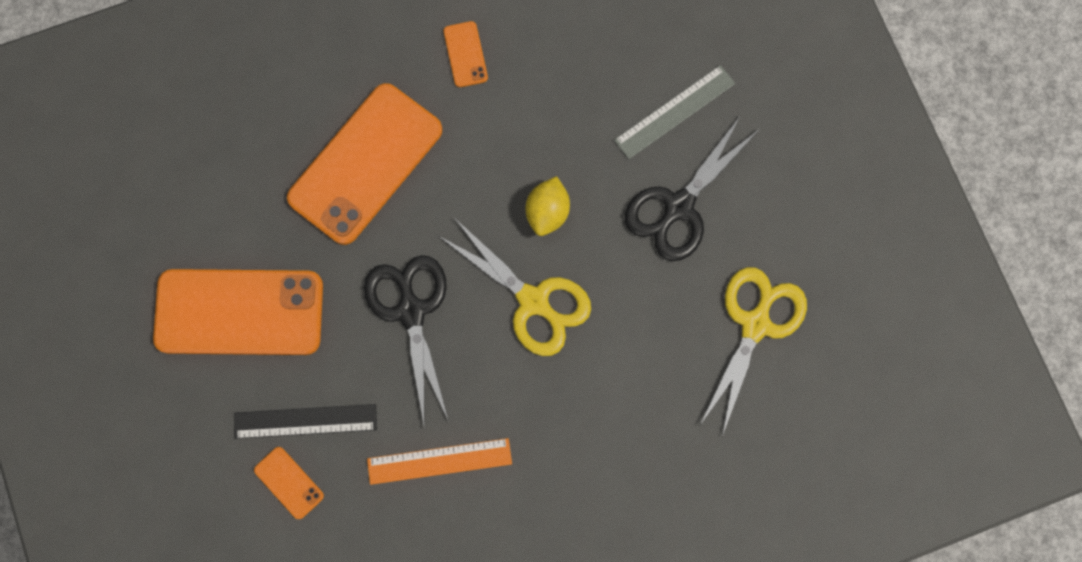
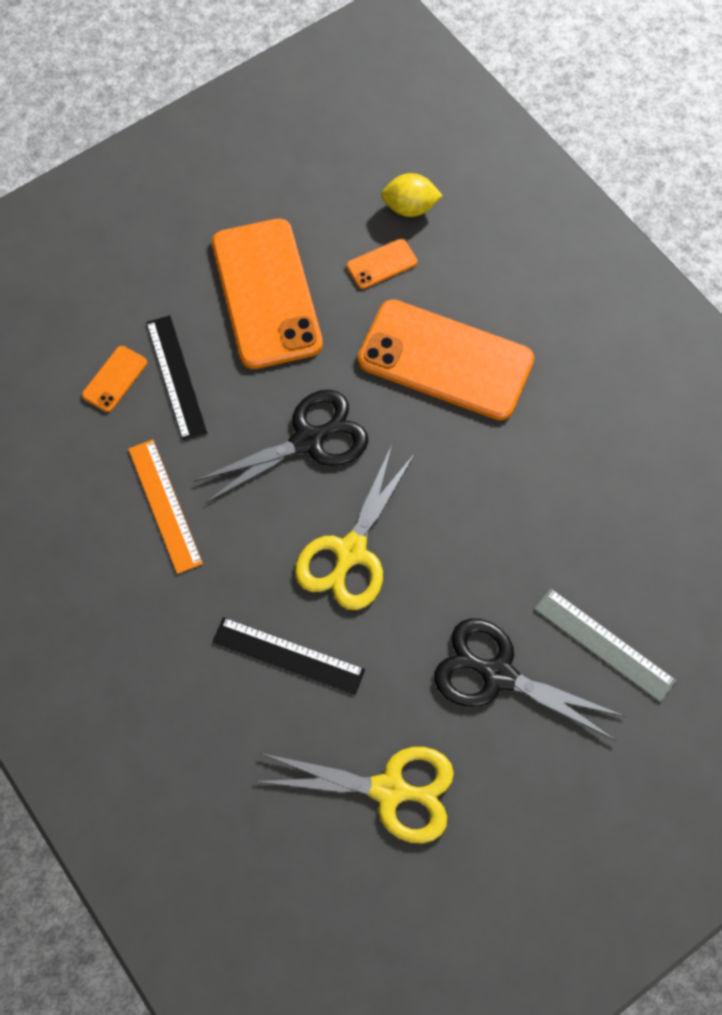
camera: 75 degrees right, 10 degrees down
orange phone [444,21,488,87] -> orange phone moved to [347,239,417,289]
yellow lemon [526,176,570,236] -> yellow lemon moved to [381,173,443,217]
none -> black ruler [212,617,365,695]

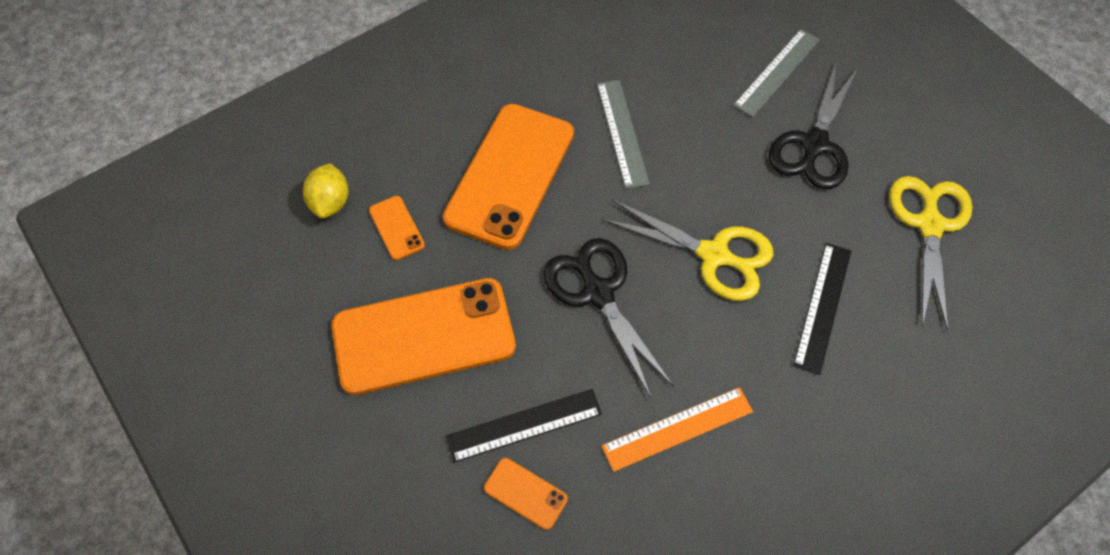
camera: 90 degrees left, 5 degrees down
none -> grey ruler [597,80,650,189]

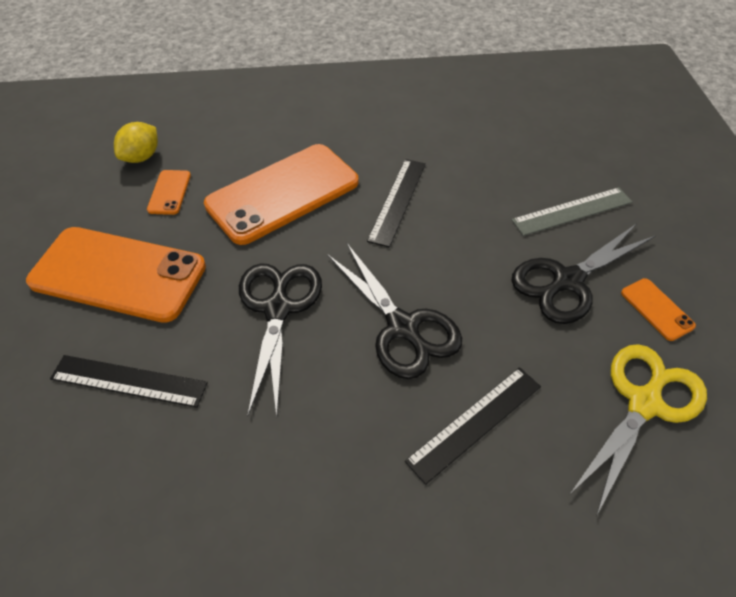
camera: 30 degrees right, 10 degrees down
orange phone [484,458,568,530] -> orange phone moved to [621,278,696,341]
grey ruler [597,80,650,189] -> black ruler [367,159,426,248]
yellow scissors [601,199,773,301] -> black scissors [327,243,462,379]
orange ruler [602,387,753,472] -> none

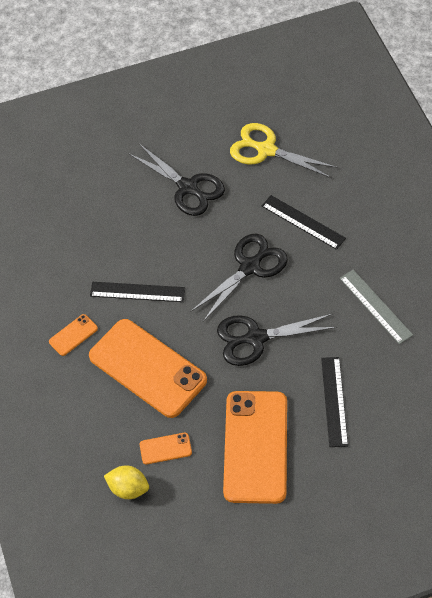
camera: 100 degrees left, 5 degrees up
grey ruler [512,187,632,236] -> grey ruler moved to [340,270,413,344]
orange phone [621,278,696,341] -> orange phone moved to [49,314,98,356]

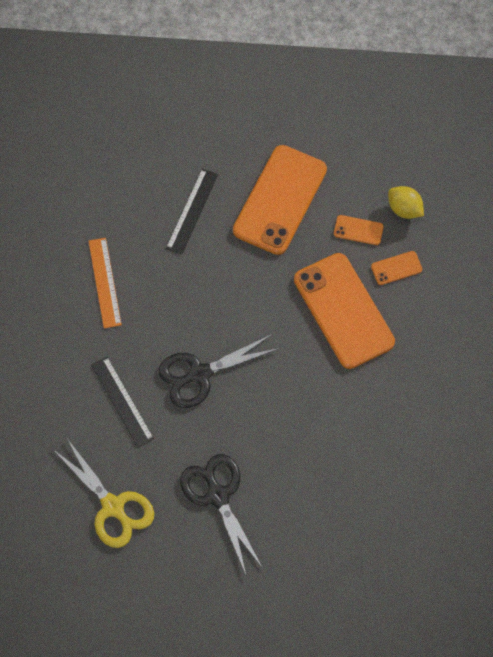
camera: 160 degrees left, 10 degrees up
orange phone [49,314,98,356] -> orange phone moved to [371,251,422,285]
black ruler [90,282,185,302] -> none
black scissors [217,314,337,366] -> none
grey ruler [340,270,413,344] -> orange ruler [88,238,122,328]

